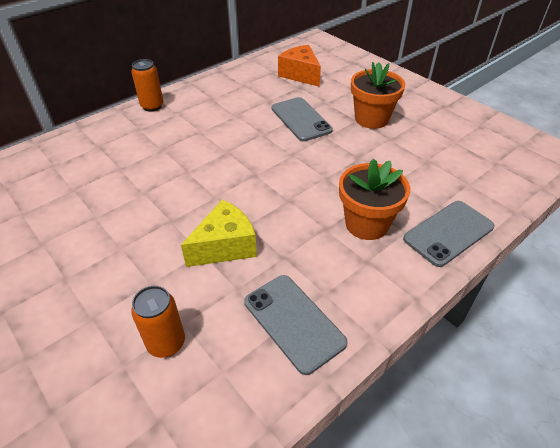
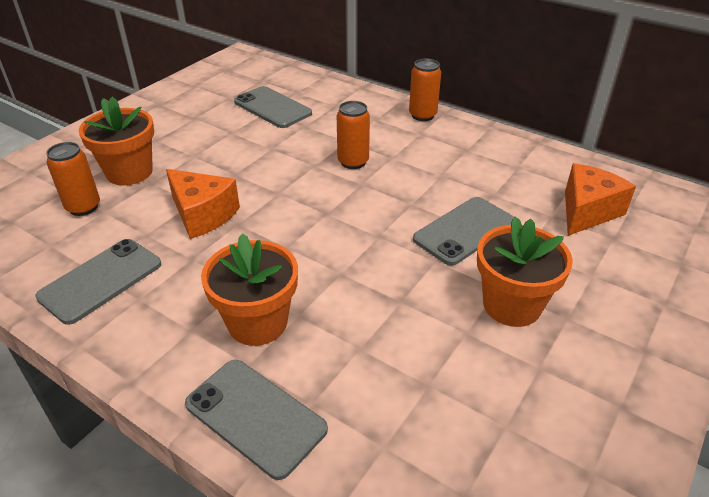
camera: 75 degrees right, 5 degrees down
yellow cheese [181,200,257,267] -> orange cheese [166,169,240,239]
none -> orange flower pot [79,97,154,185]
none -> grey phone [234,86,312,128]
none -> orange can [337,101,370,169]

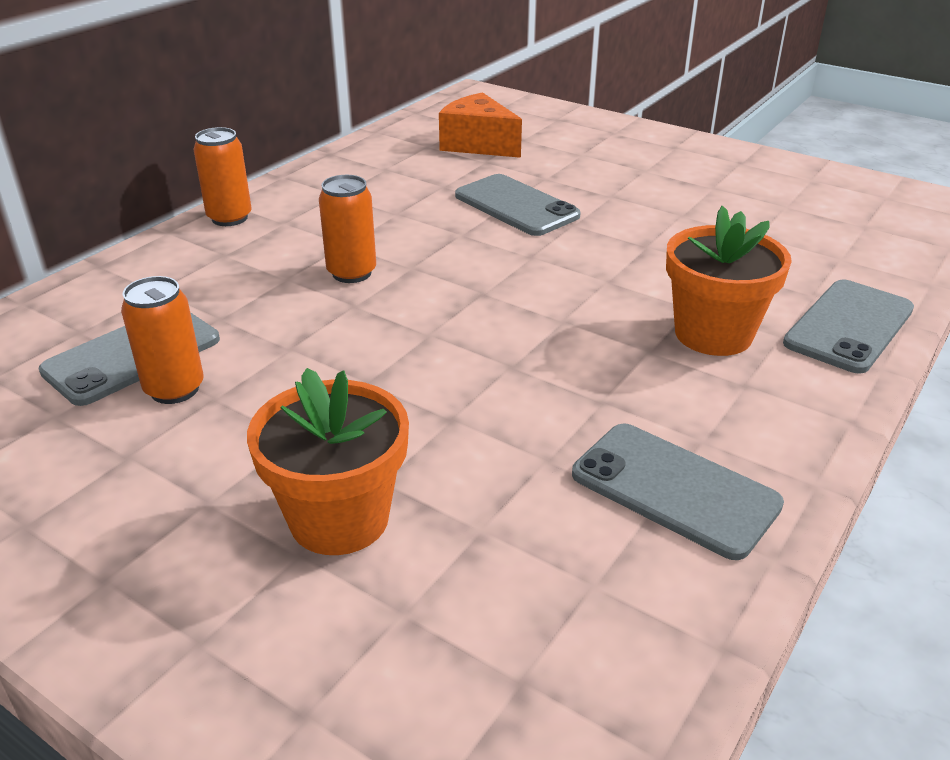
camera: 90 degrees left, 5 degrees down
orange can [46,142,100,216] -> orange can moved to [121,276,204,404]
orange cheese [166,169,240,239] -> none
orange flower pot [477,217,573,327] -> none

